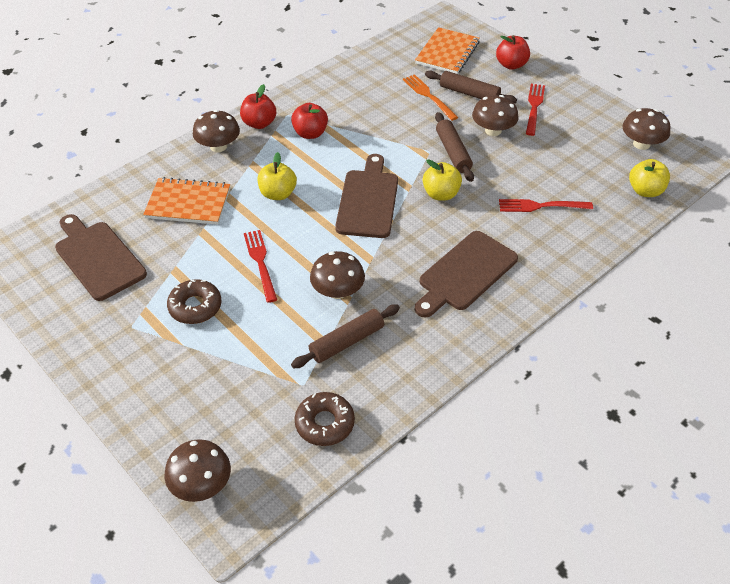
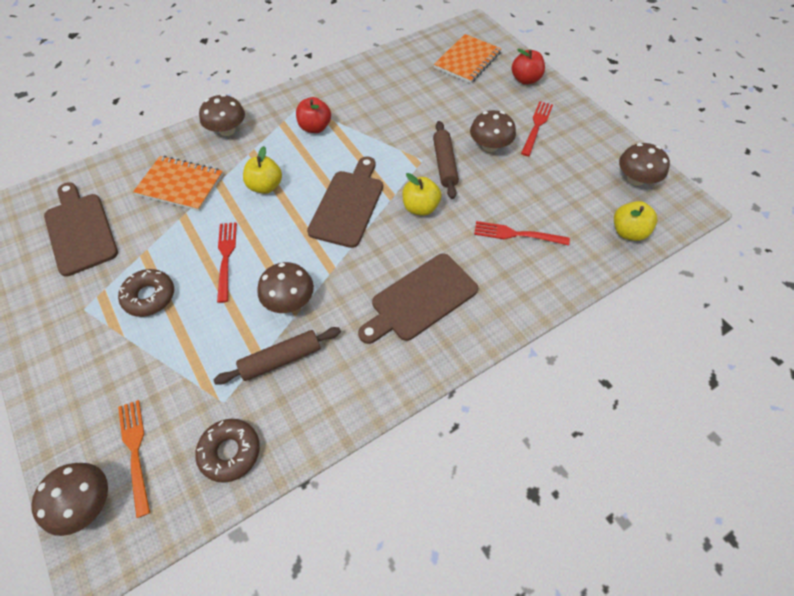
camera: 10 degrees right, 10 degrees up
red apple [240,84,276,129] -> none
orange fork [403,74,458,121] -> orange fork moved to [118,400,150,518]
brown rolling pin [425,70,517,103] -> none

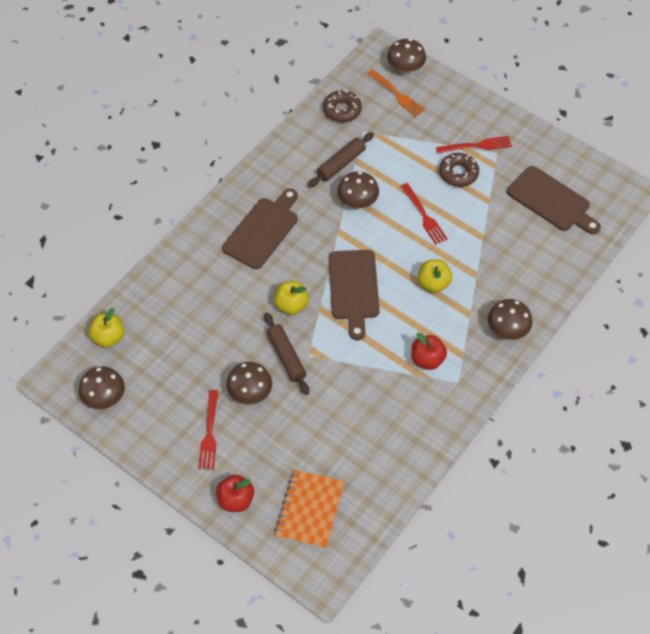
camera: 160 degrees right, 0 degrees up
orange notebook [133,156,223,211] -> none
red fork [474,221,570,245] -> red fork moved to [436,136,512,153]

